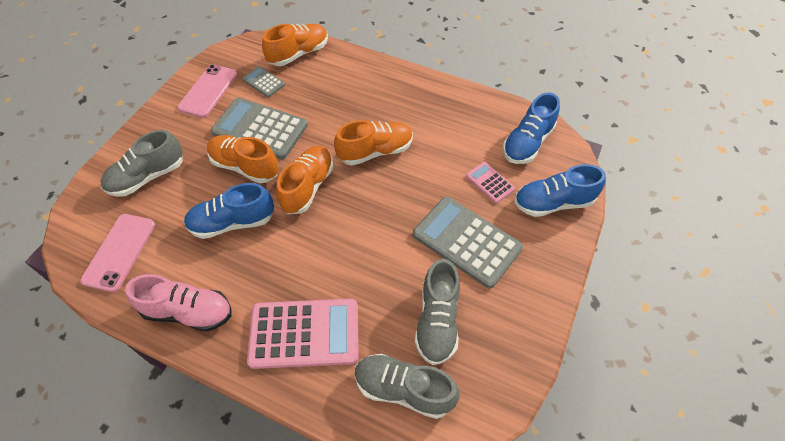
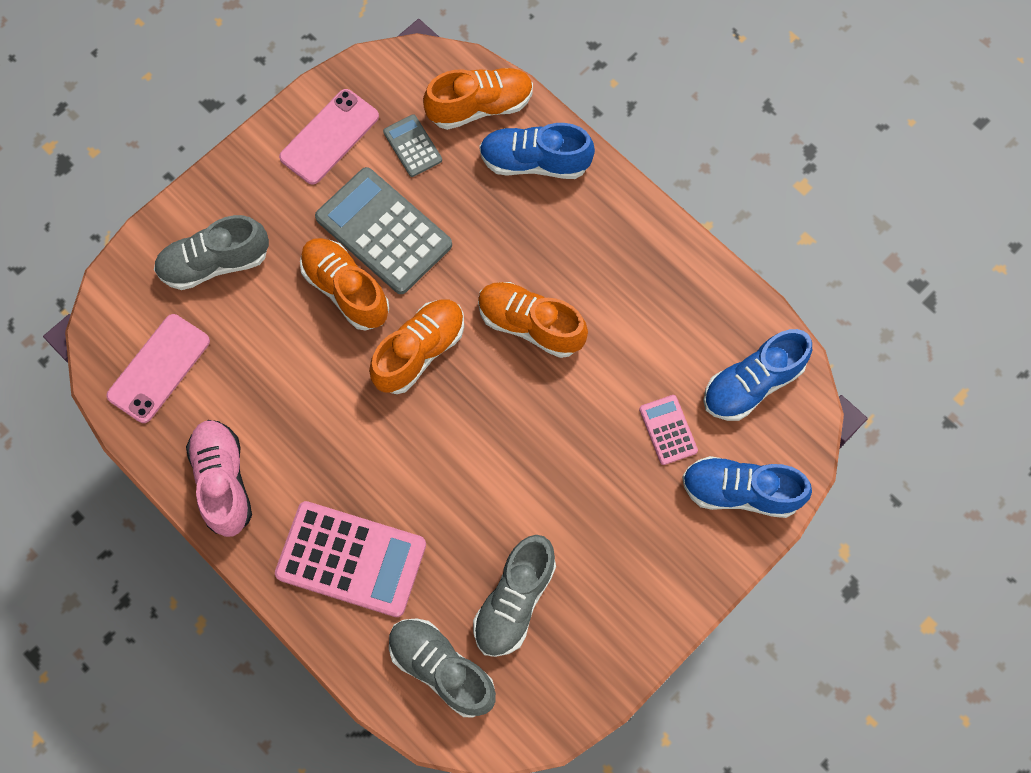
camera: 20 degrees right, 15 degrees up
pink shoe [125,274,231,332] -> pink shoe turned 135 degrees counterclockwise [186,420,252,537]
blue shoe [184,183,274,239] -> blue shoe moved to [479,123,595,179]
orange shoe [334,120,413,166] -> orange shoe turned 150 degrees counterclockwise [478,282,588,358]
grey calculator [413,196,523,288] -> none

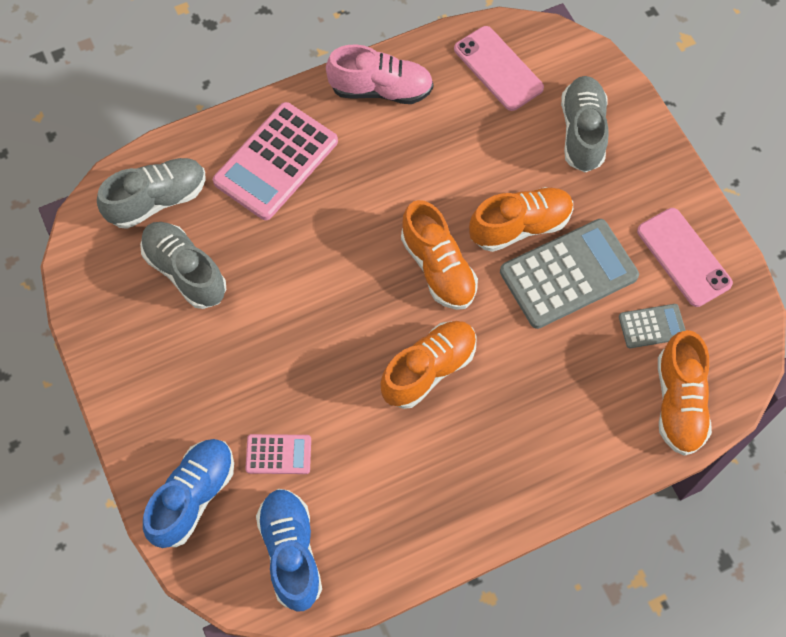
camera: 110 degrees right, 5 degrees down
blue shoe [479,123,595,179] -> none

